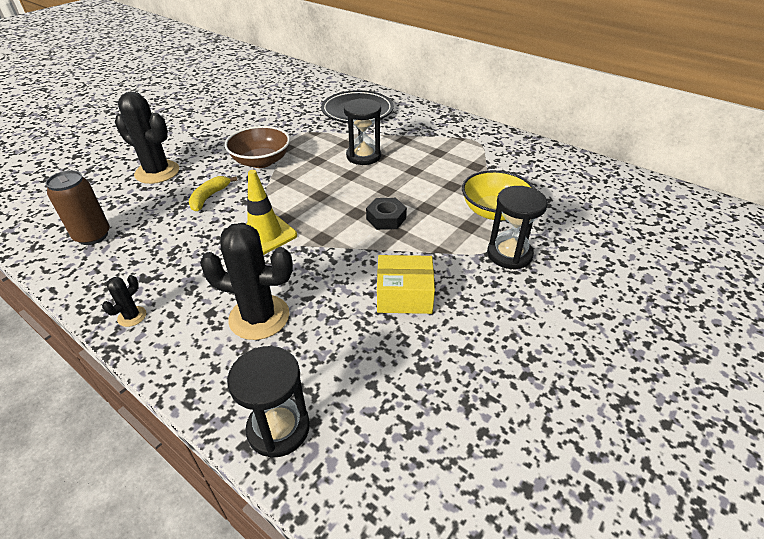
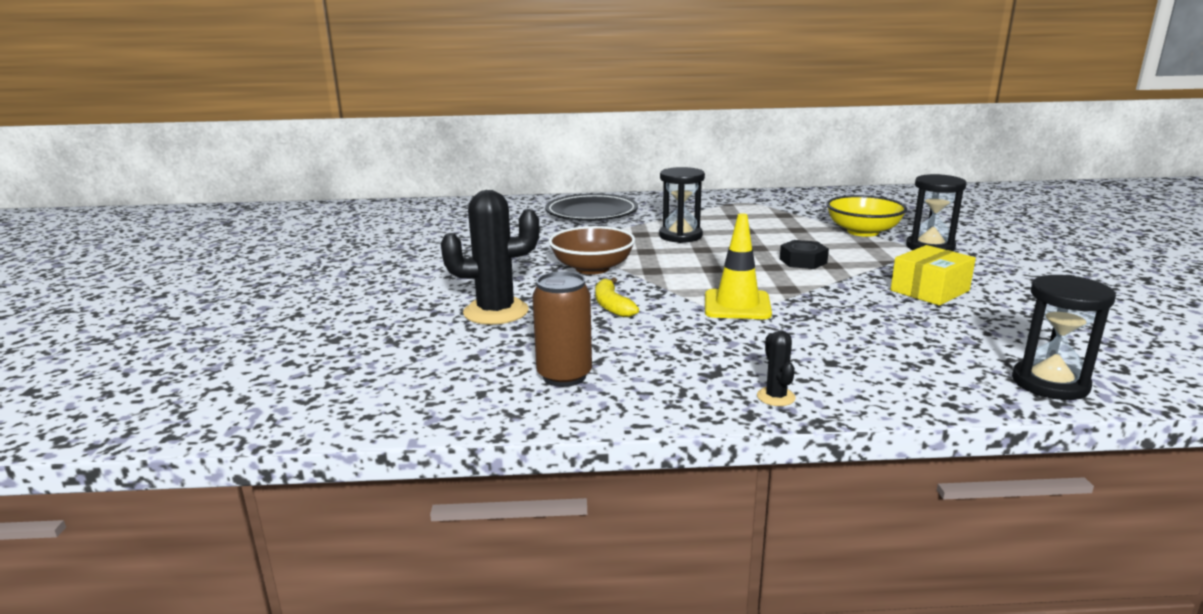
camera: 40 degrees left, 20 degrees down
black cactus [200,223,293,340] -> none

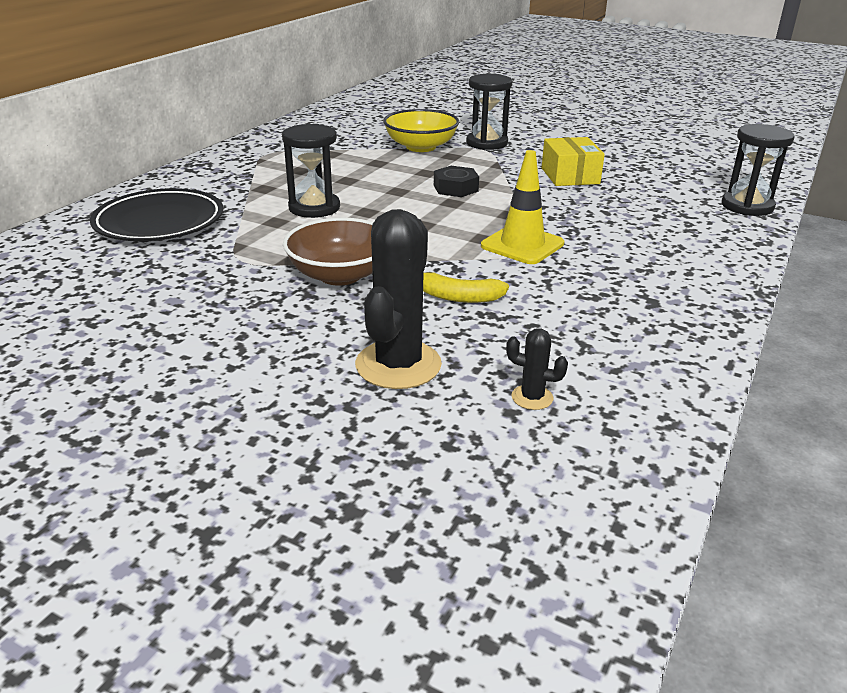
camera: 60 degrees left, 10 degrees up
brown can [532,271,592,387] -> none
black cactus [757,330,796,406] -> black cactus moved to [506,328,568,410]

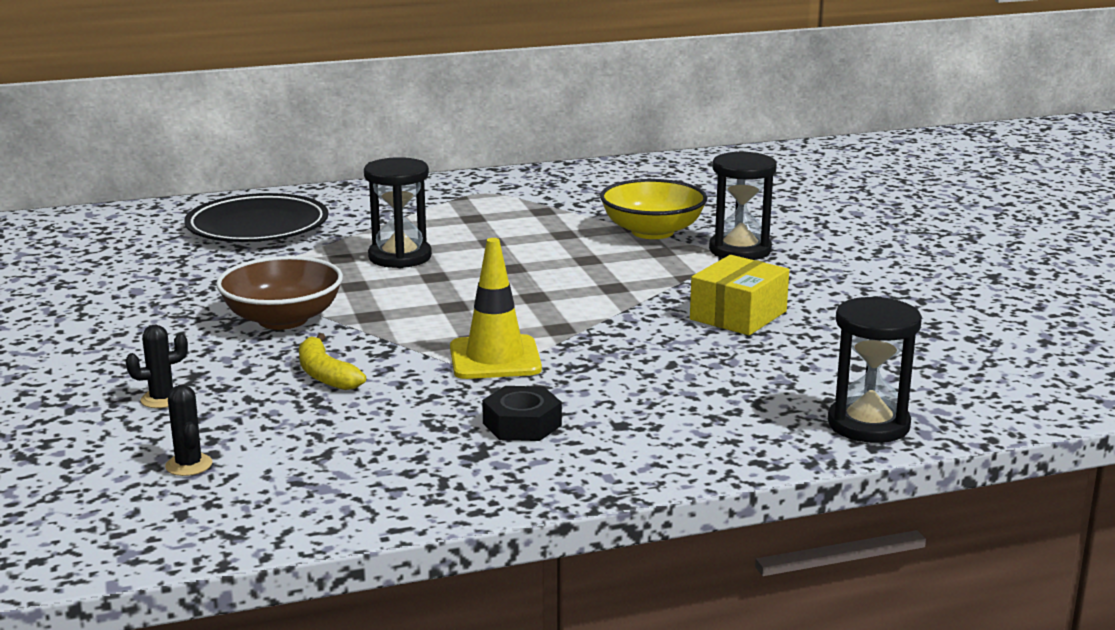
camera: 45 degrees right, 10 degrees down
black cactus [355,209,442,389] -> black cactus [125,325,188,408], size x0.46
black nut [434,166,479,197] -> black nut moved to [482,386,562,441]

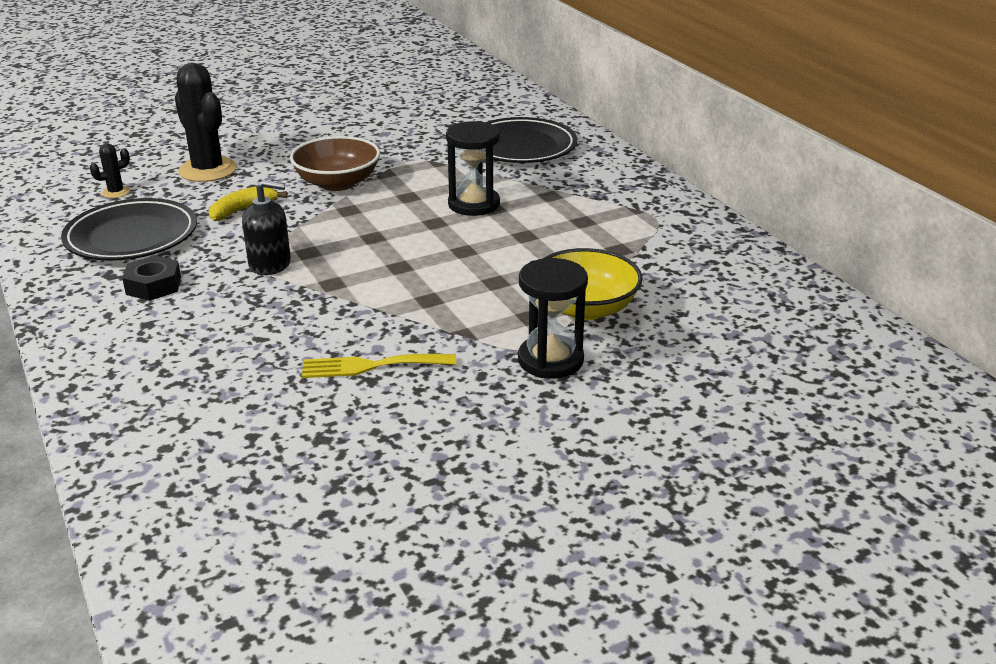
camera: 80 degrees right, 10 degrees up
black cactus [125,325,188,408] -> black cactus [175,63,237,182], size x2.19
yellow traffic cone [450,238,542,379] -> black soap dispenser [242,180,291,275]
yellow box [690,255,789,335] -> yellow fork [302,354,456,378]
black hourglass [828,296,922,443] -> none
none -> black plate [61,198,197,261]

